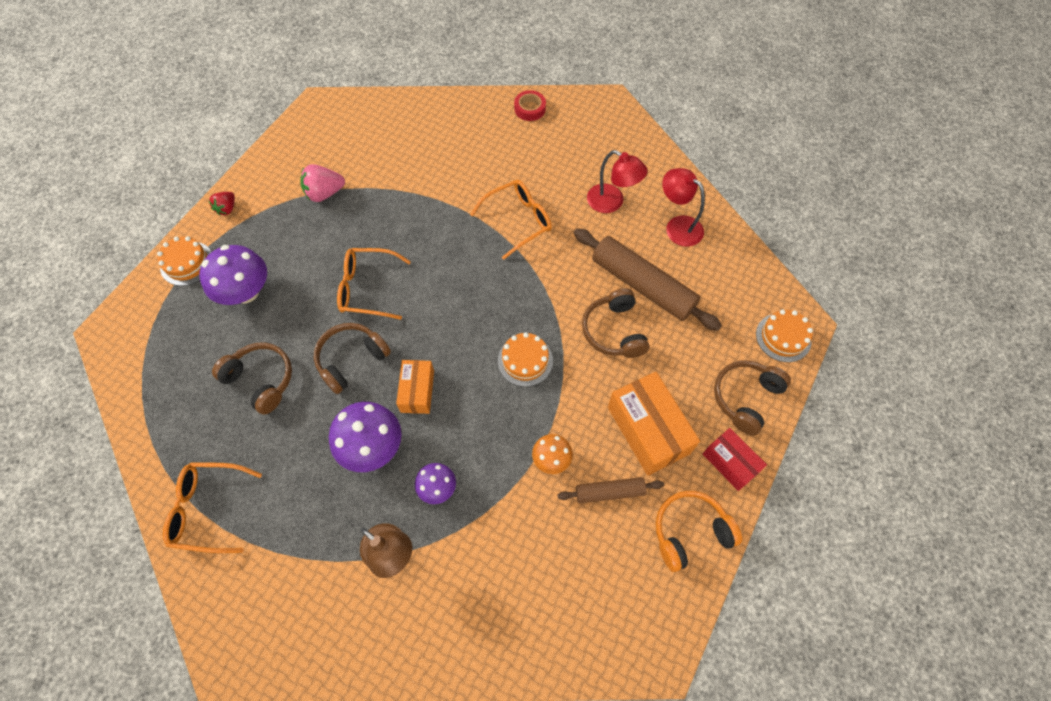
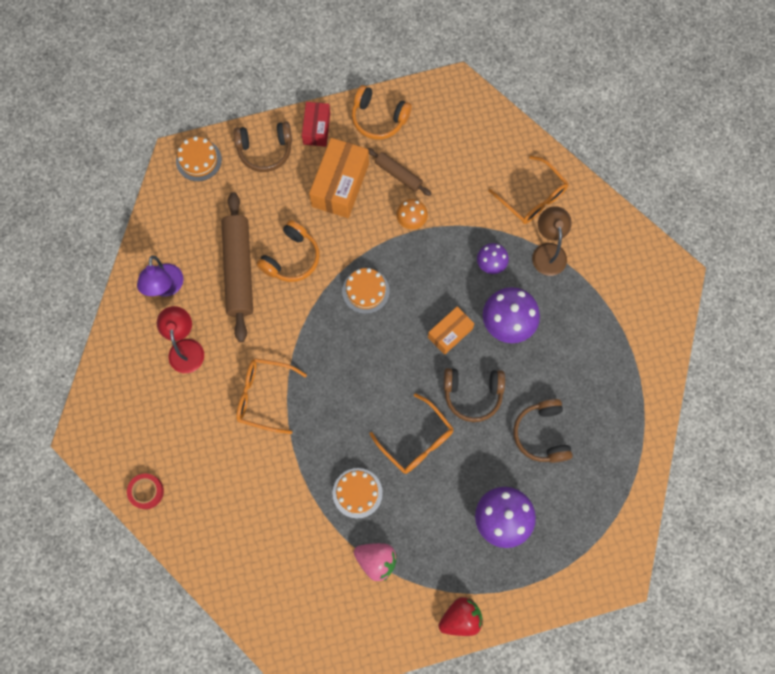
camera: 135 degrees left, 10 degrees up
orange cake [157,236,211,286] -> orange cake moved to [333,468,383,519]
orange glasses [163,462,262,553] -> orange glasses moved to [489,155,569,224]
red strawberry [209,192,235,215] -> red strawberry [439,597,483,636], size x1.59
brown headphones [582,288,649,358] -> orange headphones [257,220,320,282]
red lamp [662,168,705,247] -> purple lamp [137,256,184,297]

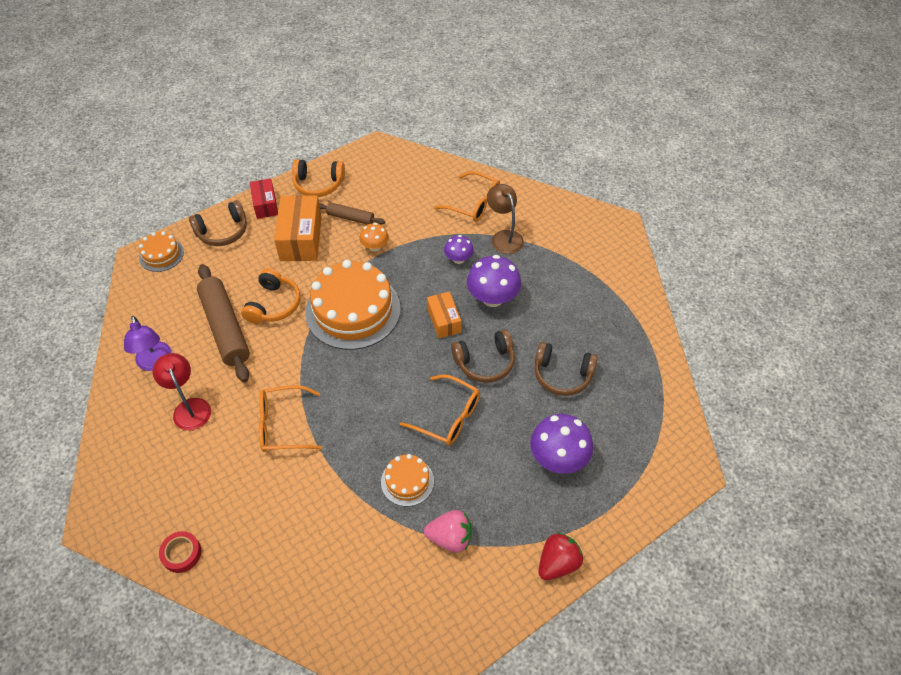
camera: 20 degrees left, 20 degrees down
orange cake [342,268,390,314] -> orange cake [305,260,401,350], size x2.06
orange box [428,306,474,355] -> orange box turned 45 degrees counterclockwise [427,292,462,338]
brown headphones [513,399,573,463] -> brown headphones turned 45 degrees counterclockwise [535,342,598,396]

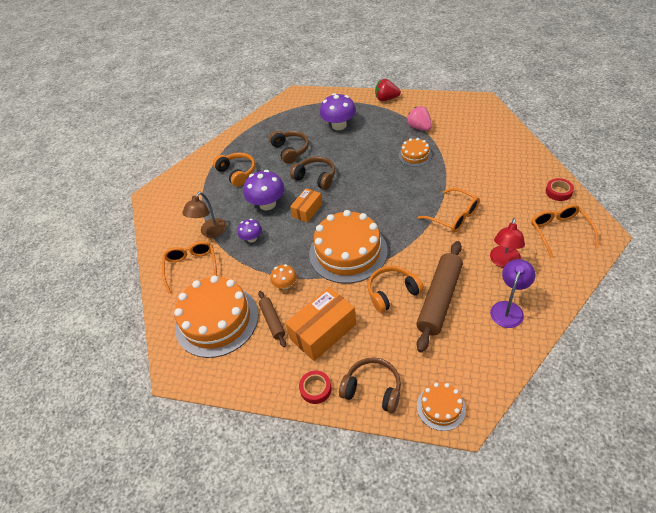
camera: 125 degrees left, 5 degrees down
red box [250,178,278,219] -> red tape [299,370,332,404]
orange headphones [292,159,345,197] -> orange headphones moved to [213,153,255,187]
orange glasses [400,374,480,445] -> orange glasses moved to [531,204,599,258]
none -> orange cake [174,275,258,358]

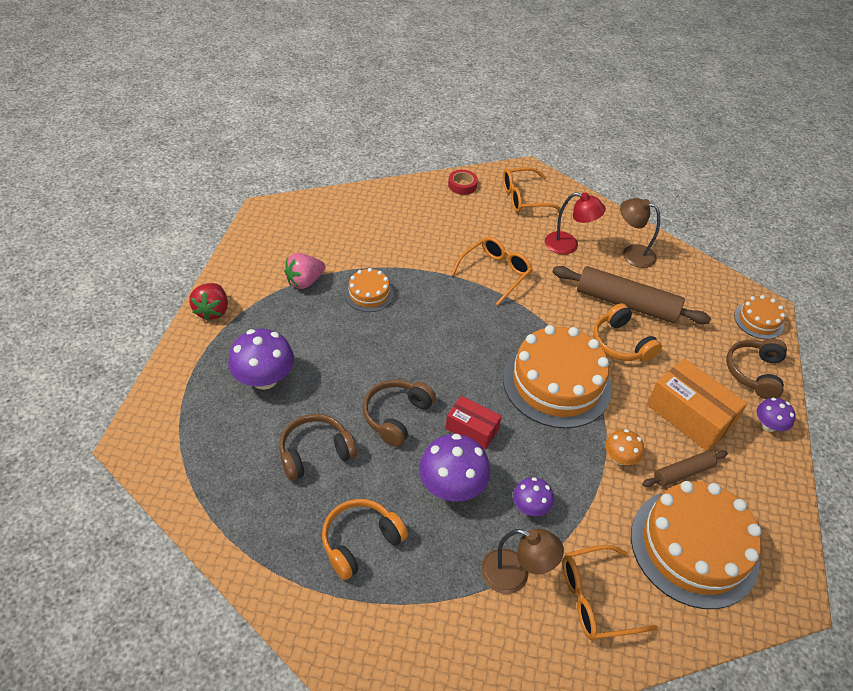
camera: 100 degrees left, 0 degrees up
orange box [290,188,322,223] -> red box [445,396,502,450]
red tape [299,370,332,404] -> purple mushroom [757,398,796,432]
purple lamp [490,259,536,328] -> brown lamp [620,198,660,268]

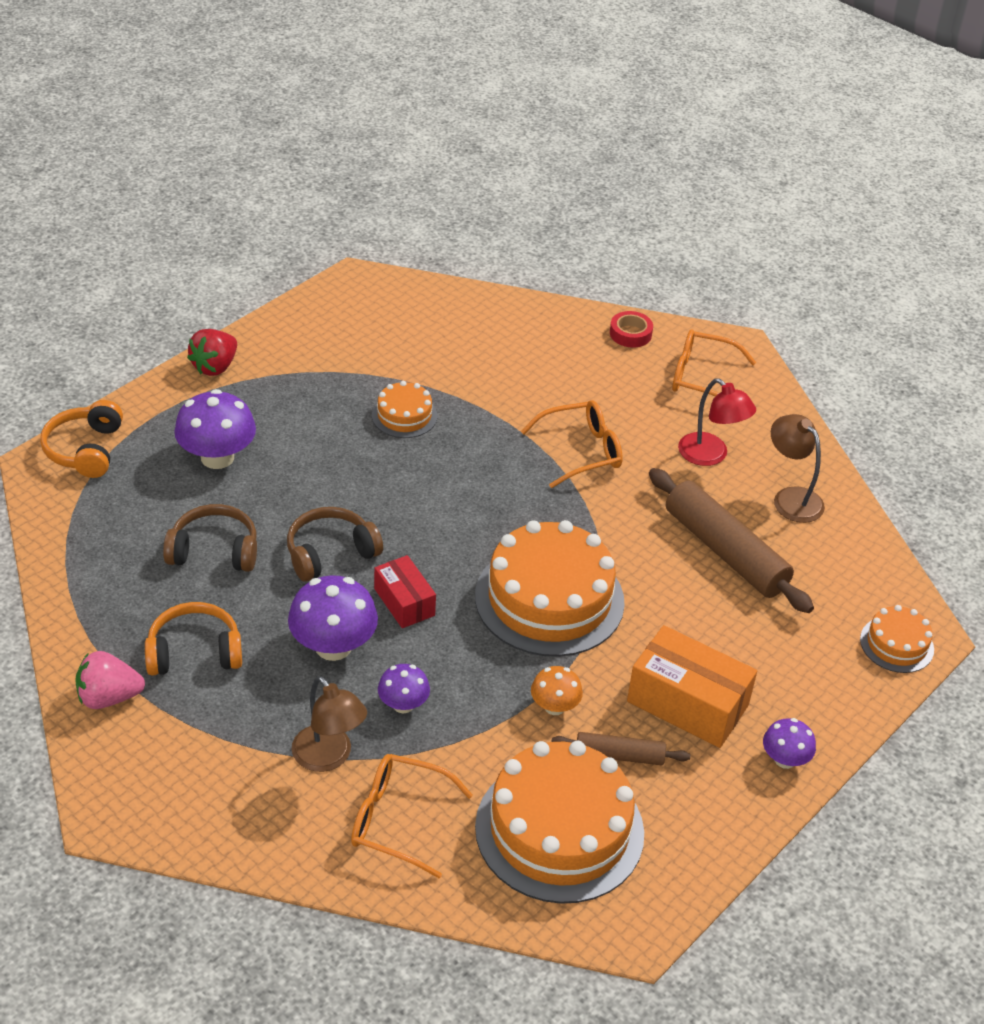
camera: 30 degrees right, 5 degrees down
pink strawberry [284,253,325,289] -> pink strawberry moved to [75,651,145,709]
orange headphones [593,303,662,362] -> orange headphones moved to [40,400,123,478]
orange box [647,358,748,451] -> orange box turned 45 degrees counterclockwise [627,625,757,748]
brown headphones [726,338,787,399] -> none

